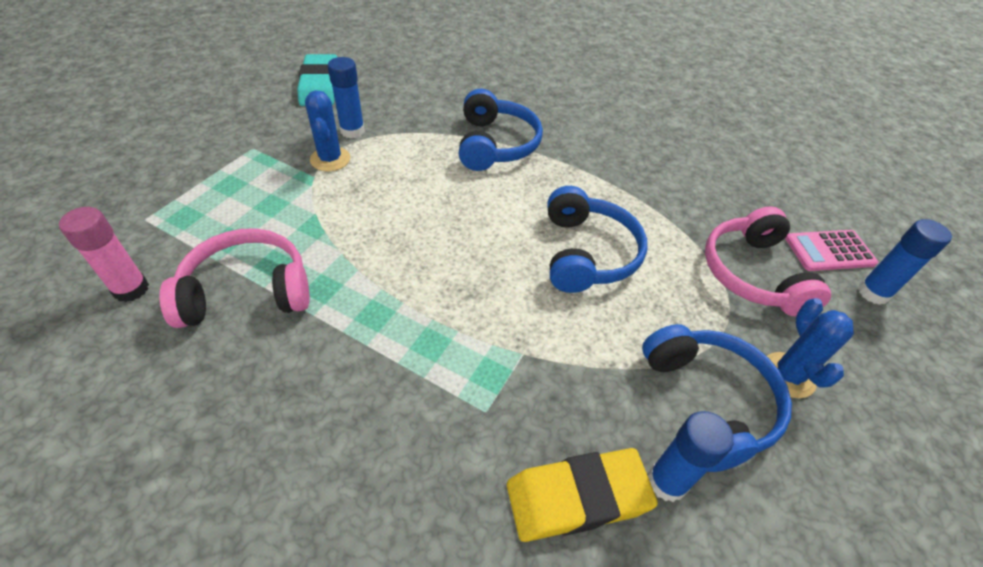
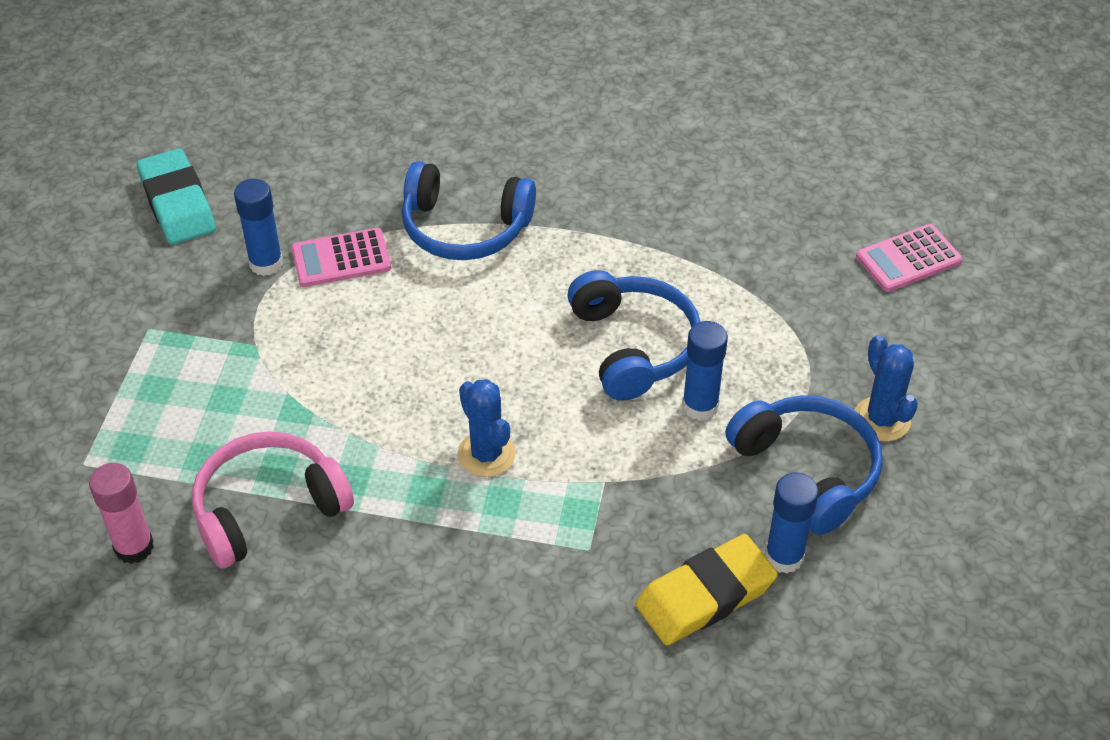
camera: 15 degrees left, 0 degrees up
blue cactus [305,90,350,171] -> blue cactus moved to [457,379,516,477]
blue headphones [459,89,543,171] -> blue headphones turned 120 degrees clockwise [402,161,536,260]
pink headphones [705,206,831,316] -> none
blue glue stick [858,219,952,305] -> blue glue stick moved to [682,321,728,420]
none -> pink calculator [291,228,391,287]

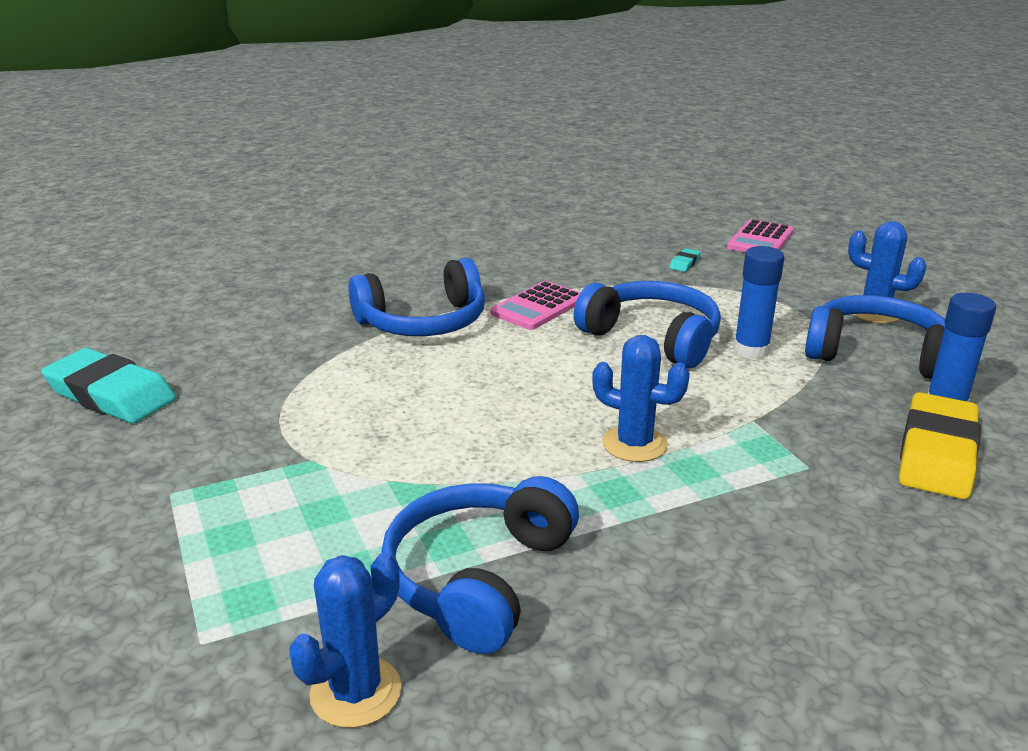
camera: 35 degrees left, 20 degrees down
pink glue stick [89,463,154,564] -> blue cactus [289,553,402,728]
pink headphones [192,431,354,568] -> blue headphones [381,476,579,654]
blue glue stick [234,179,283,276] -> none
pink calculator [291,228,391,287] -> pink calculator moved to [491,281,581,330]
none -> turquoise eraser [669,248,701,272]

